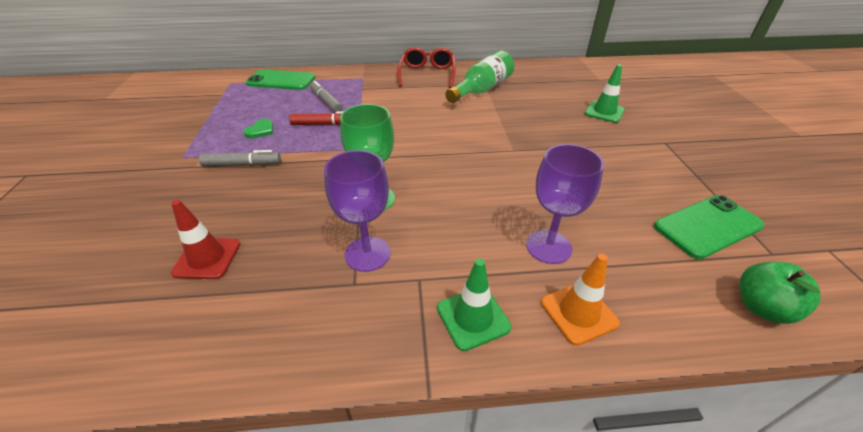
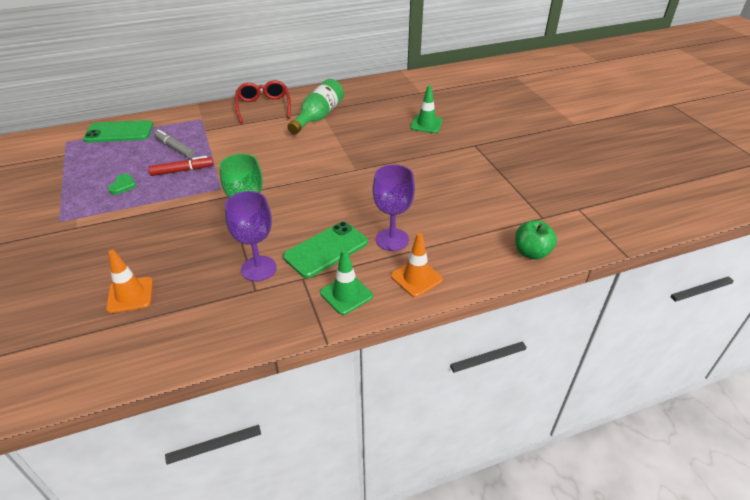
camera: 15 degrees left, 0 degrees up
red traffic cone [171,200,240,279] -> orange traffic cone [106,250,153,313]
grey marker [199,150,281,166] -> none
green phone [654,195,765,259] -> green phone moved to [283,222,368,278]

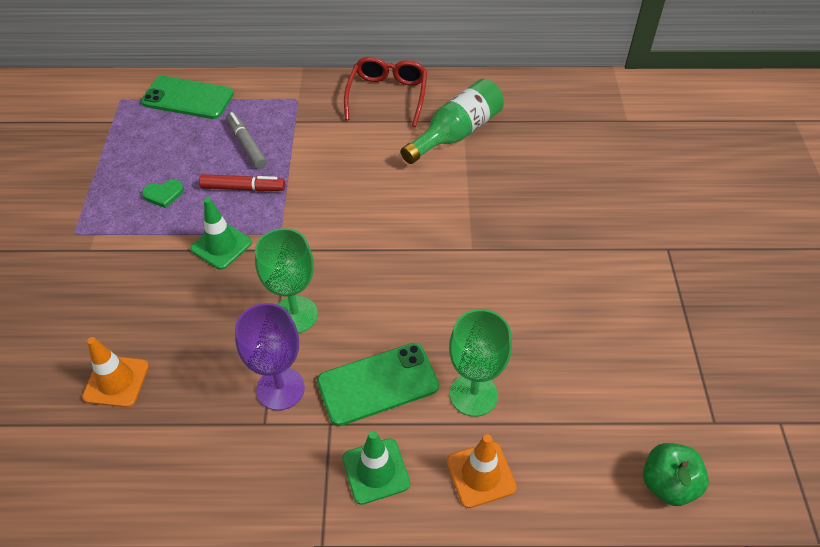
camera: 20 degrees right, 10 degrees up
green heart [108,174,136,194] -> green heart turned 45 degrees clockwise [142,180,184,208]
purple goblet [373,164,415,251] -> green goblet [449,309,512,417]
green traffic cone [410,85,443,133] -> green traffic cone moved to [190,198,252,270]

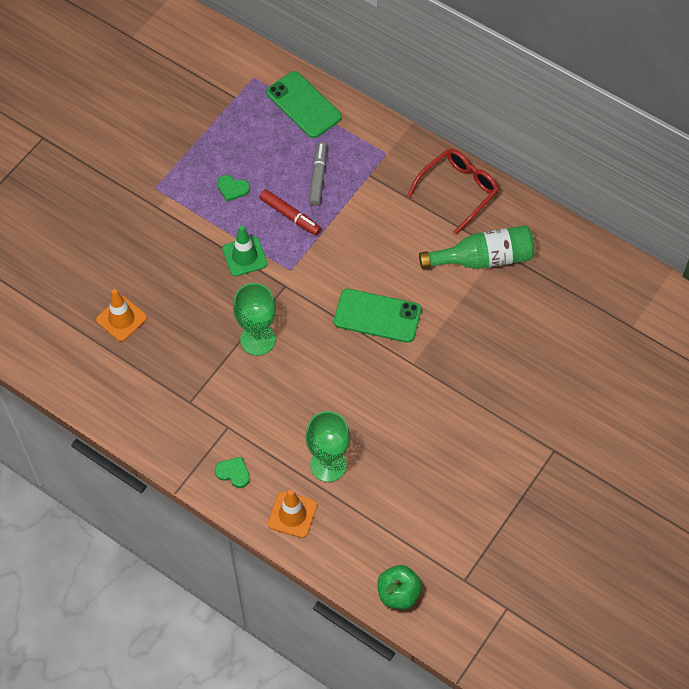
camera: 35 degrees right, 10 degrees up
purple goblet [235,303,305,411] -> none
green phone [317,343,439,426] -> green phone moved to [334,289,421,343]
green traffic cone [342,431,410,505] -> green heart [215,457,250,488]

